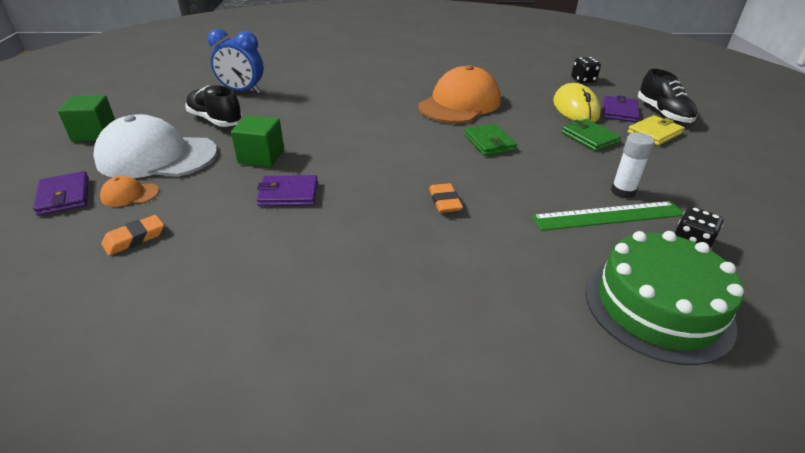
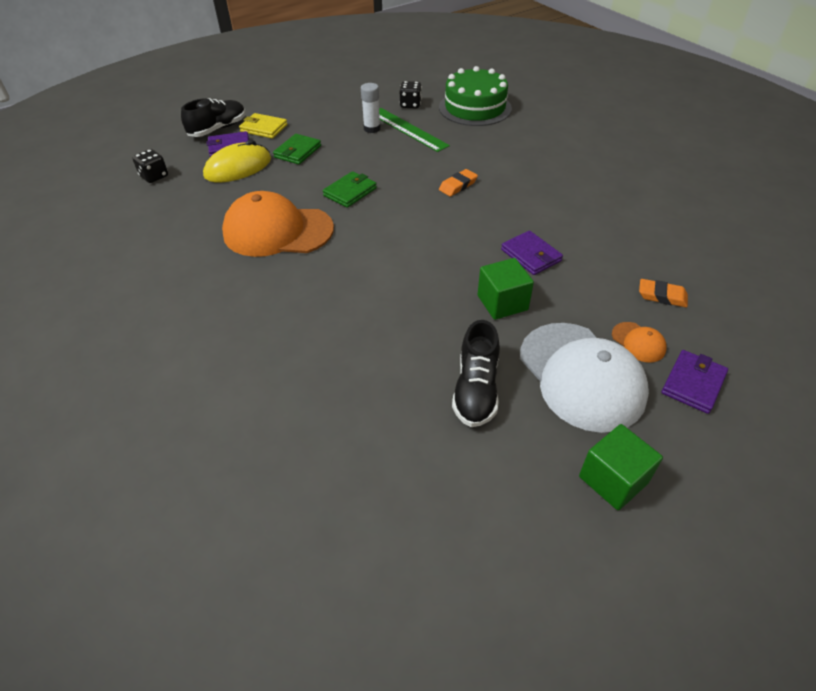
camera: 120 degrees left, 10 degrees up
blue clock [208,29,263,93] -> none

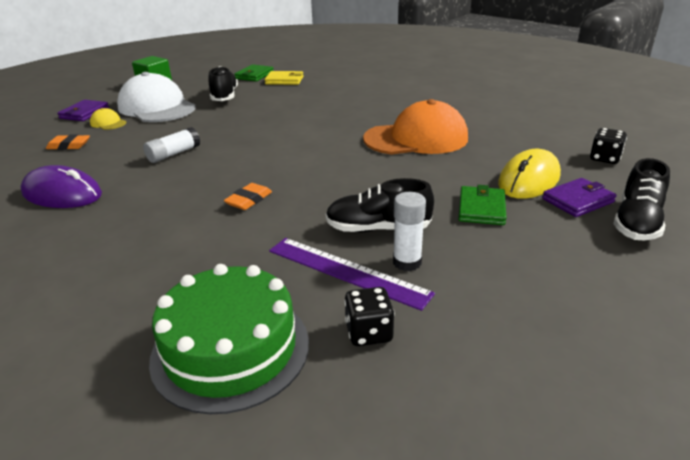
camera: 165 degrees right, 15 degrees down
yellow wallet [239,113,287,139] -> yellow wallet moved to [264,71,304,85]
green wallet [323,171,377,208] -> green wallet moved to [234,64,274,82]
green ruler [379,108,450,152] -> purple ruler [269,238,435,311]
green cube [477,258,534,320] -> none
purple wallet [501,230,563,275] -> white glue stick [143,127,200,163]
orange cap [612,322,667,362] -> yellow cap [90,108,126,130]
none -> purple mouse [21,165,102,208]
none -> black shoe [326,178,434,232]

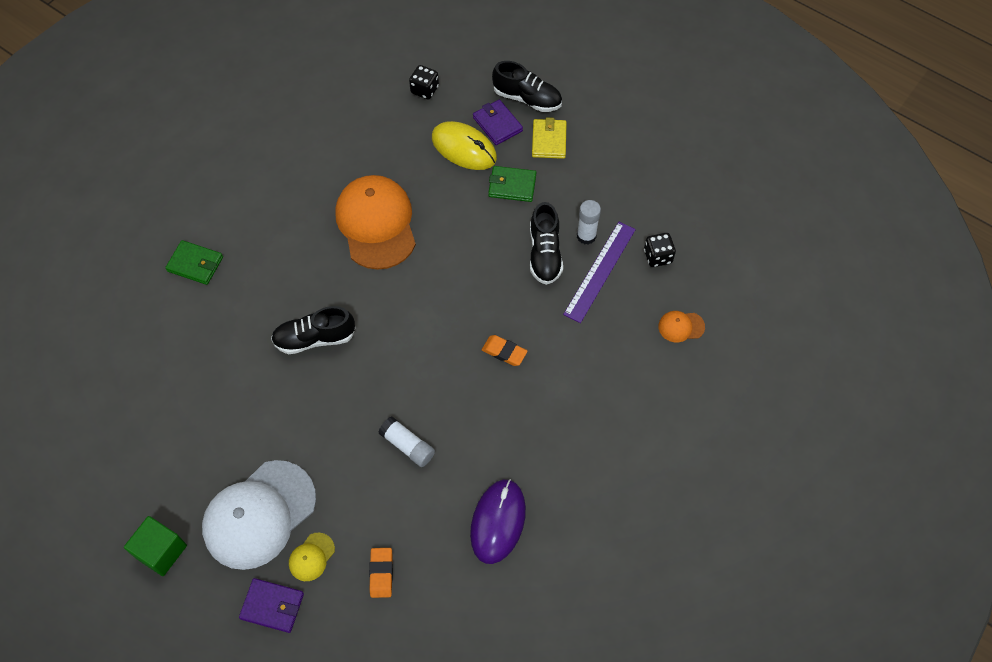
camera: 95 degrees left, 30 degrees up
green cake [149,264,309,414] -> orange cap [658,311,705,343]
black shoe [208,66,238,101] -> black shoe moved to [271,306,355,354]
green wallet [234,64,274,82] -> green wallet moved to [165,240,223,285]
yellow wallet [264,71,304,85] -> yellow wallet moved to [532,117,567,159]

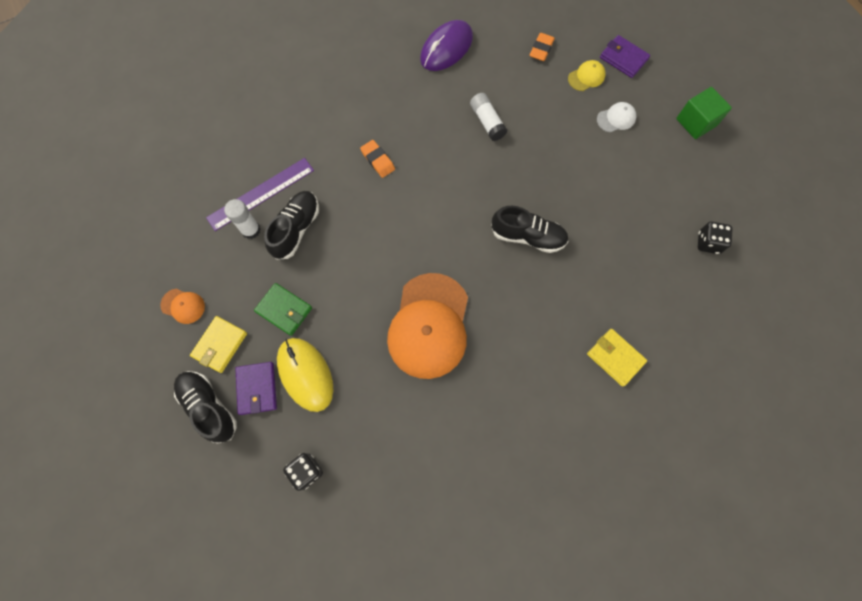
camera: 155 degrees left, 10 degrees up
green wallet [165,240,223,285] -> yellow wallet [587,329,647,387]
white cap [202,460,316,570] -> white cap [597,102,636,132], size x0.42
black dice [644,233,676,267] -> black dice moved to [698,222,733,254]
orange cap [658,311,705,343] -> orange cap moved to [160,289,205,324]

